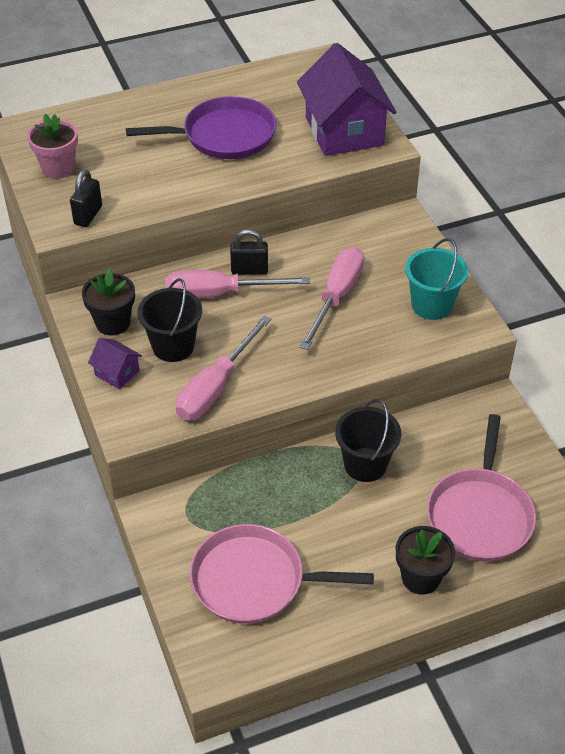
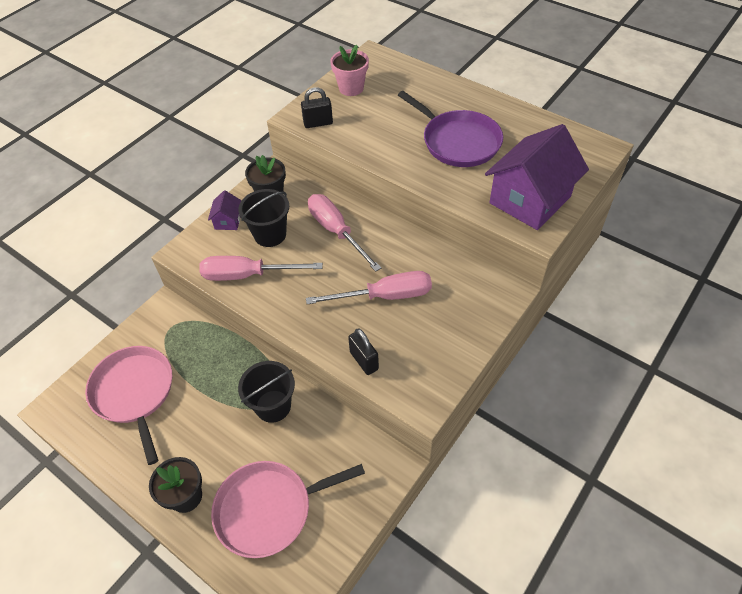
camera: 60 degrees right, 5 degrees up
black padlock [230,229,268,275] -> black padlock moved to [348,328,379,375]
turquoise bucket [405,238,468,320] -> none

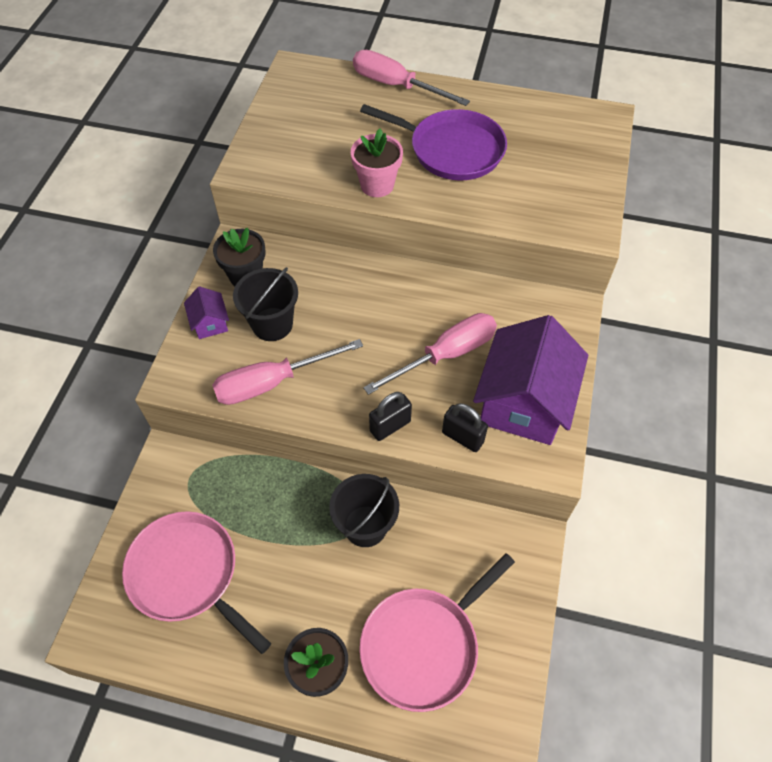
camera: 25 degrees left, 5 degrees up
black padlock [301,87,333,128] -> black padlock moved to [369,392,412,441]
pink screwdriver [308,194,381,272] -> pink screwdriver moved to [353,50,470,106]
pink flower pot [330,45,369,96] -> pink flower pot moved to [351,128,403,197]
purple house [485,124,589,230] -> purple house moved to [473,315,588,445]

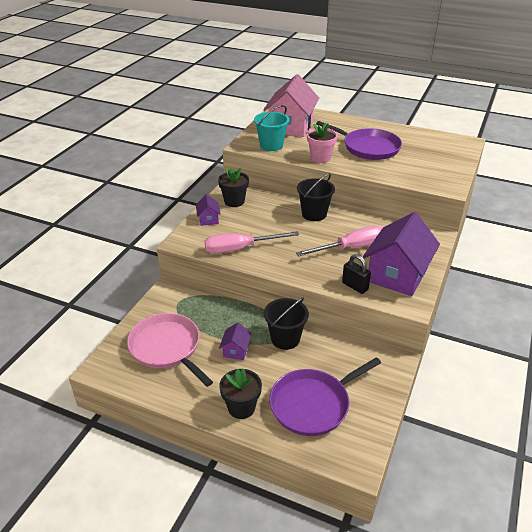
camera: 10 degrees right, 20 degrees down
black bucket [233,267,298,341] -> black bucket moved to [297,173,335,221]
pink screwdriver [353,50,470,106] -> none
pink pan [359,553,515,712] -> purple pan [269,357,381,436]
black padlock [369,392,412,441] -> none
none -> purple house [219,322,252,360]
none -> turquoise bucket [254,105,290,151]
none -> pink house [263,74,319,137]

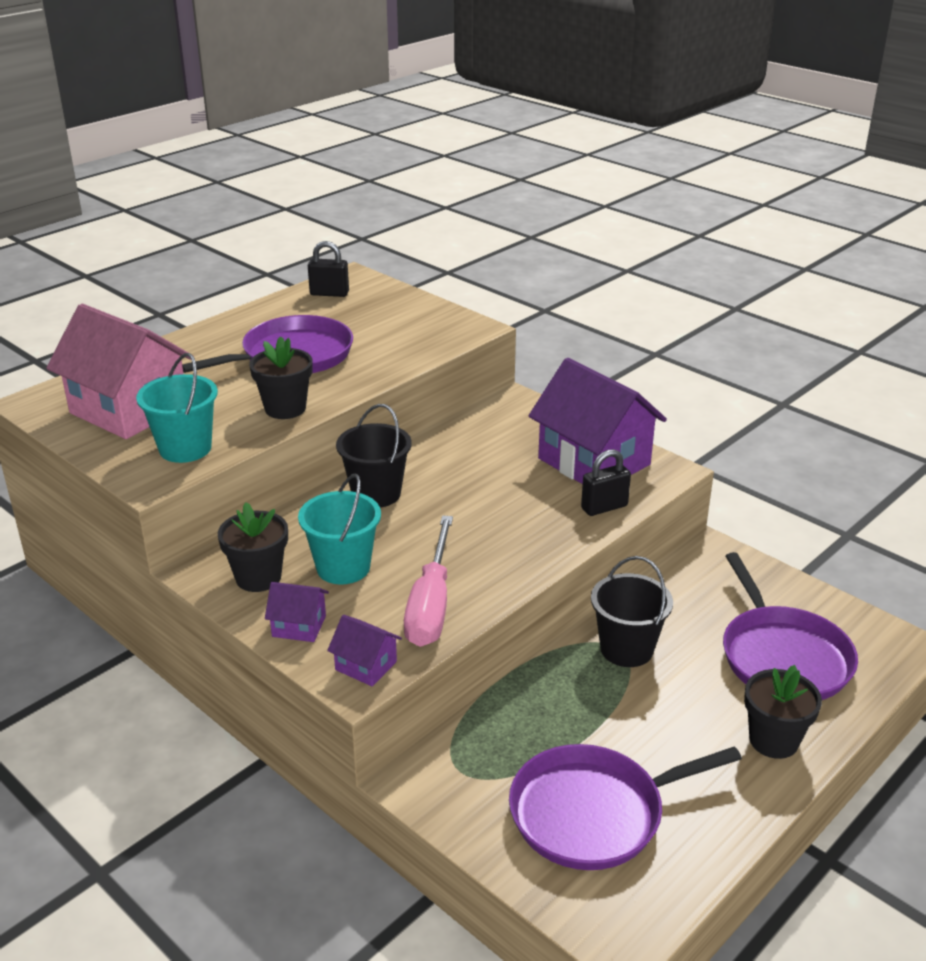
camera: 70 degrees left, 5 degrees down
pink pan [127,313,213,387] -> purple pan [509,744,742,870]
purple house [219,322,252,360] -> purple house moved to [327,615,402,686]
pink screwdriver [296,226,382,257] -> none
pink flower pot [307,123,338,163] -> black flower pot [249,336,313,419]
none -> turquoise bucket [298,474,381,584]
none -> black padlock [308,241,349,297]

